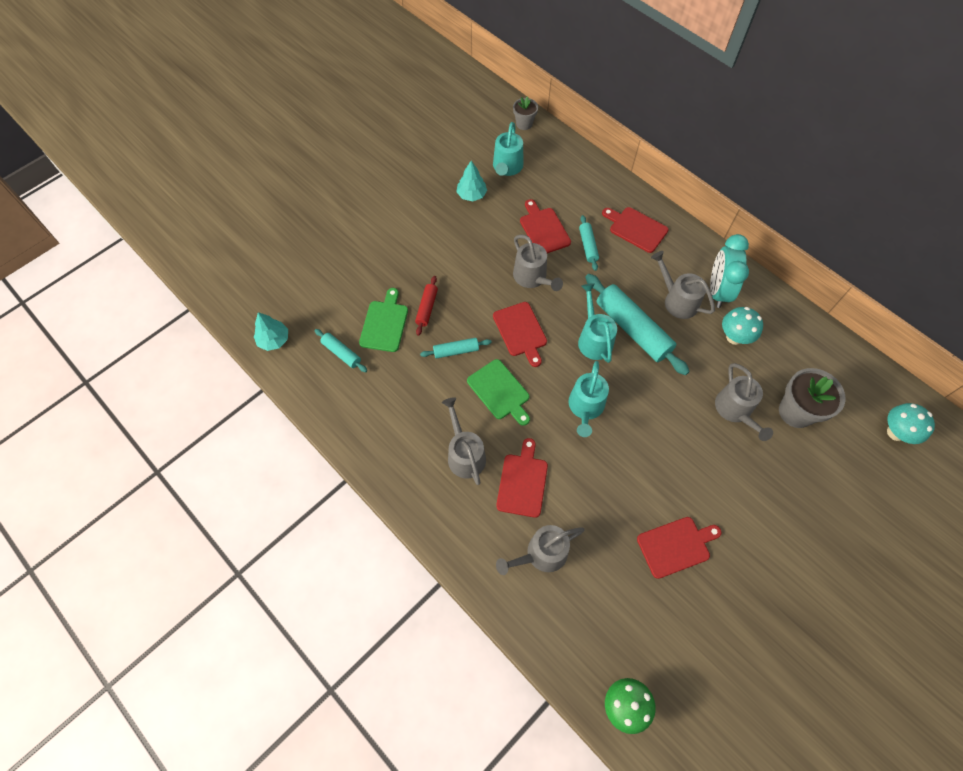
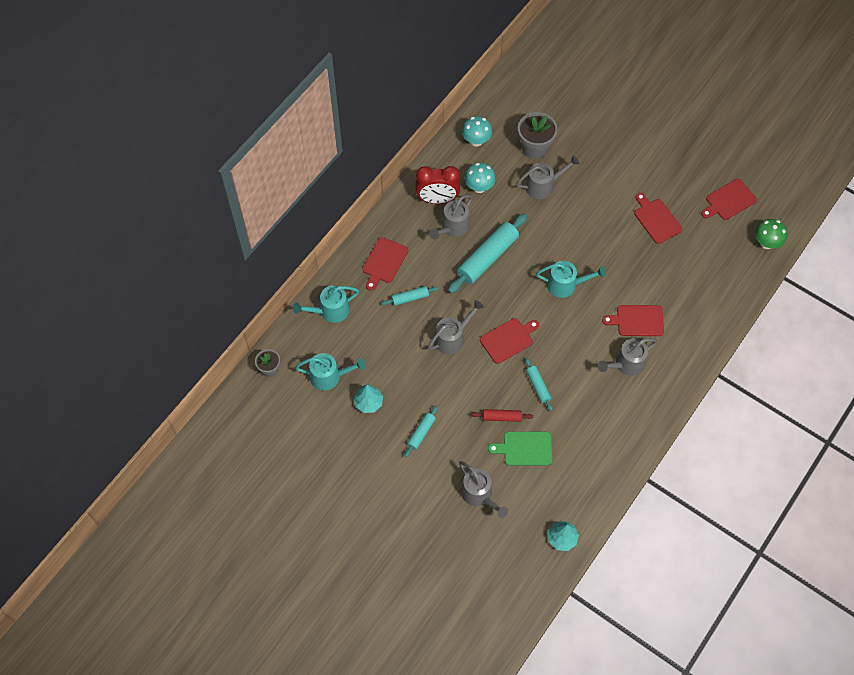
camera: 100 degrees left, 0 degrees up
turquoise rolling pin [314,329,367,372] -> turquoise rolling pin moved to [405,406,438,457]
green cutting board [467,359,530,426] -> none
grey watering can [496,525,585,575] -> grey watering can moved to [459,461,508,518]
red cutting board [520,199,571,253] -> red cutting board moved to [701,179,757,220]
turquoise watering can [578,283,617,363] -> turquoise watering can moved to [293,285,359,323]
turquoise clock [710,234,749,308] -> red clock [416,166,460,204]
turquoise mushroom [887,403,935,444] -> turquoise mushroom moved to [462,116,492,147]

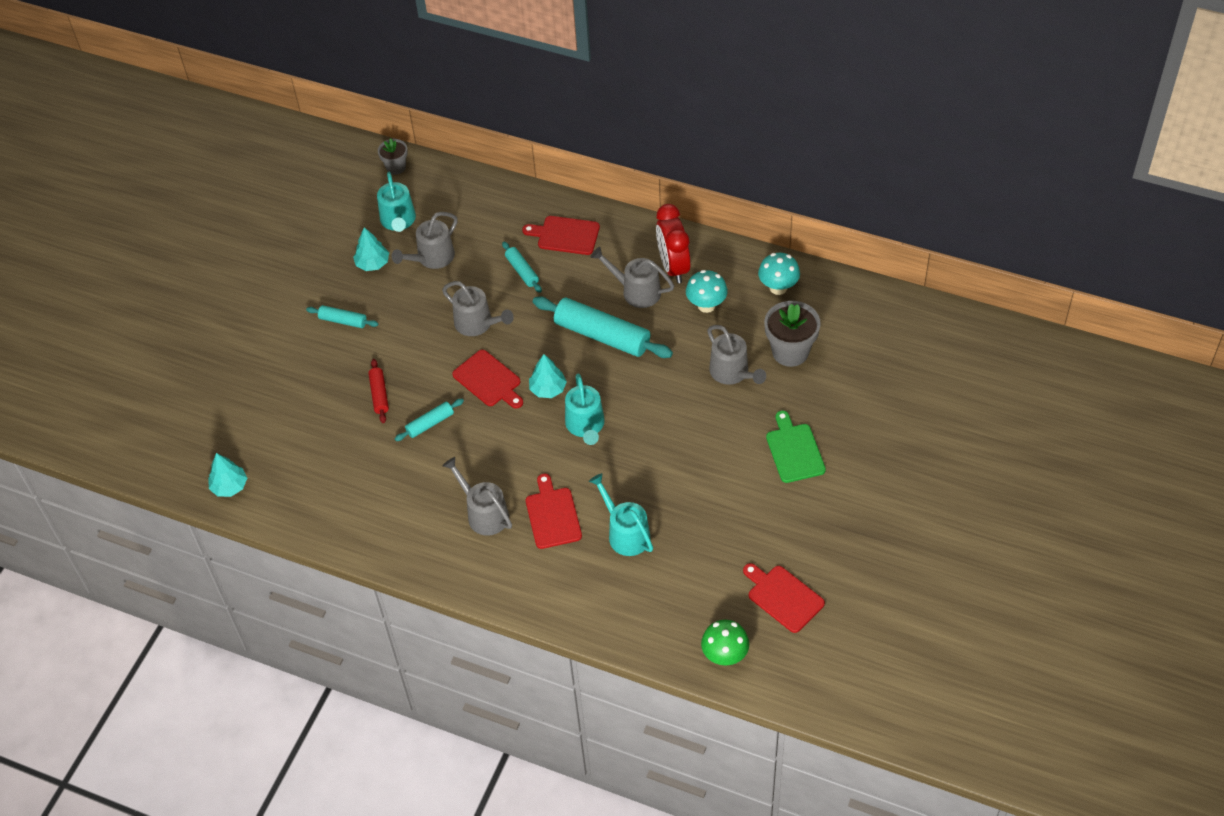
camera: 80 degrees right, 10 degrees down
turquoise watering can [293,285,359,323] -> turquoise watering can moved to [589,473,653,556]
grey watering can [459,461,508,518] -> grey watering can moved to [391,212,458,269]
green cutting board [488,432,552,466] -> green cutting board moved to [766,411,826,483]
red cutting board [634,193,682,244] -> none
none -> turquoise tree [529,354,567,398]

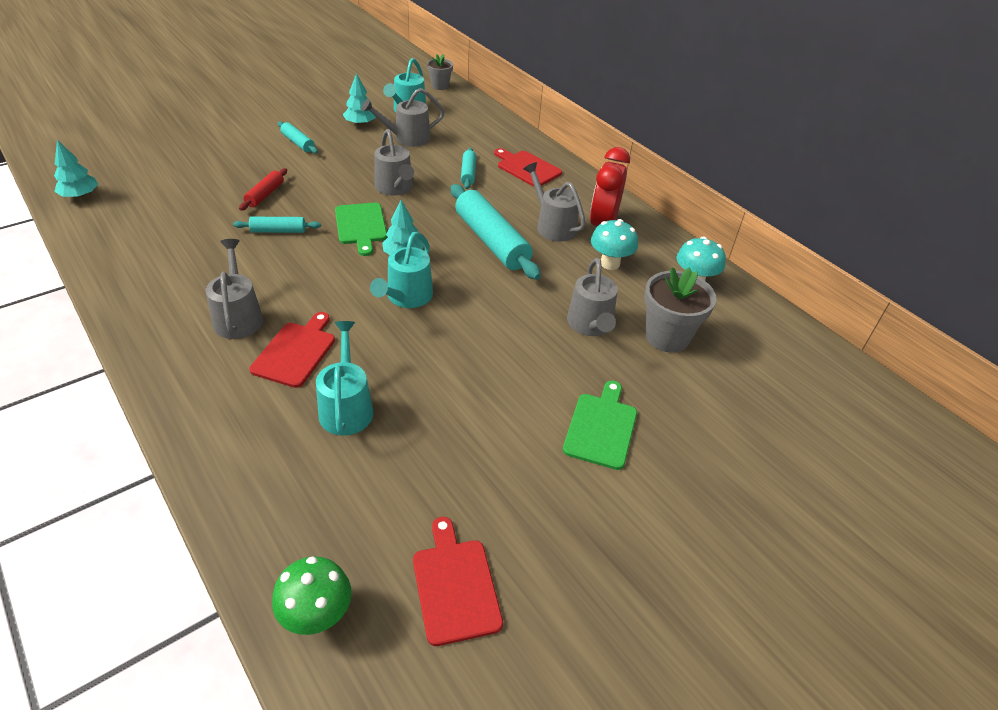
camera: 25 degrees right, 10 degrees down
red cutting board [452,350,523,409] -> green cutting board [335,203,387,256]

